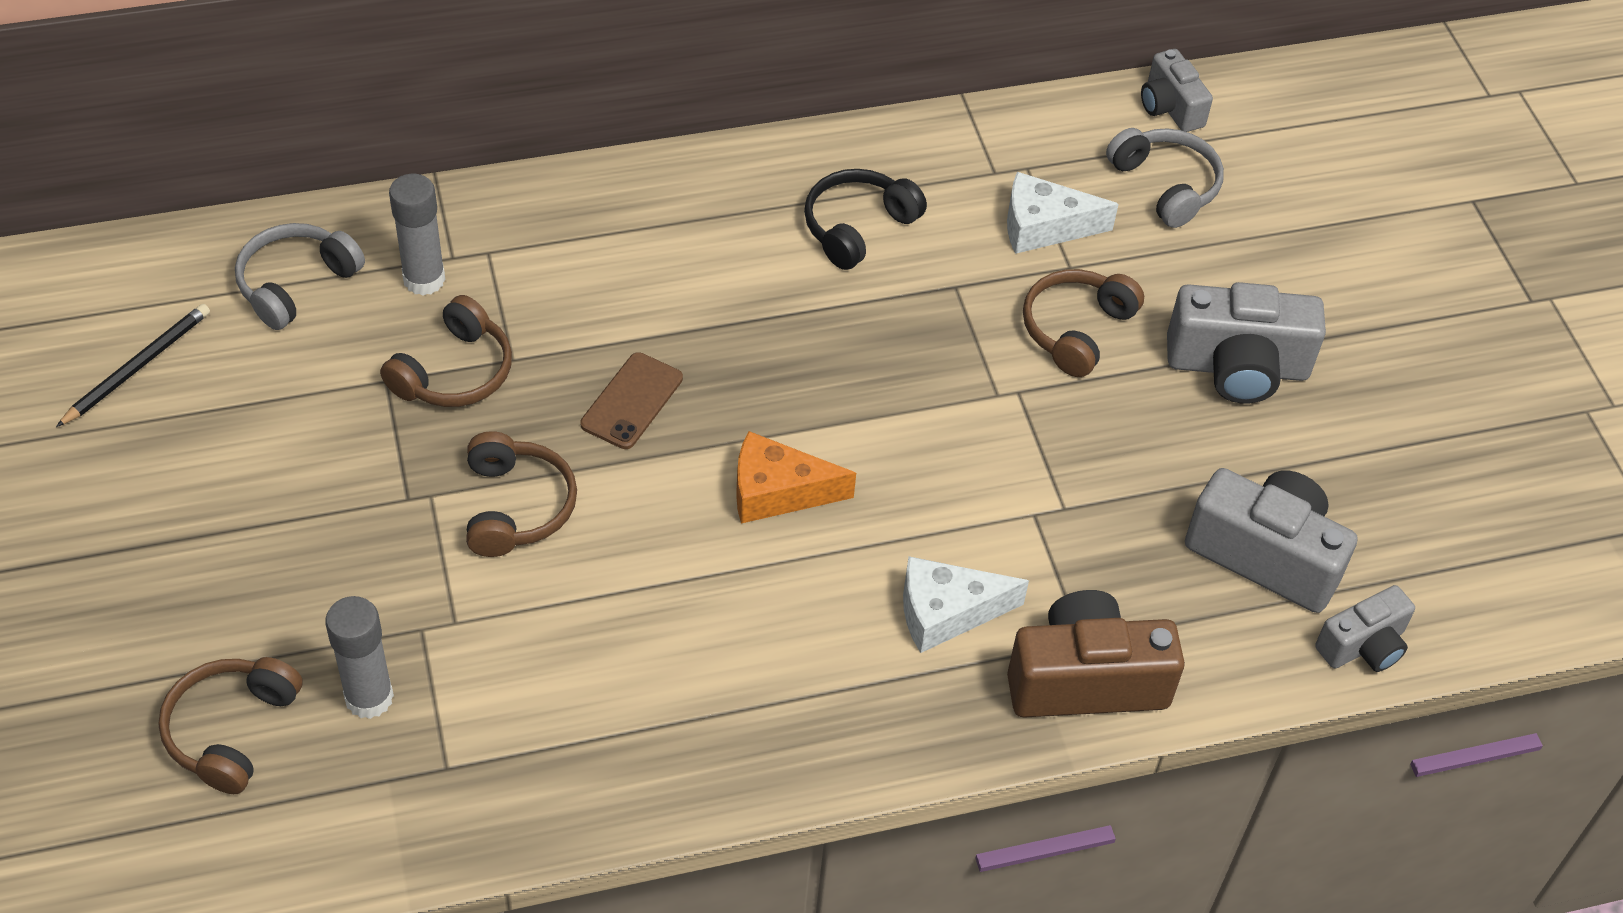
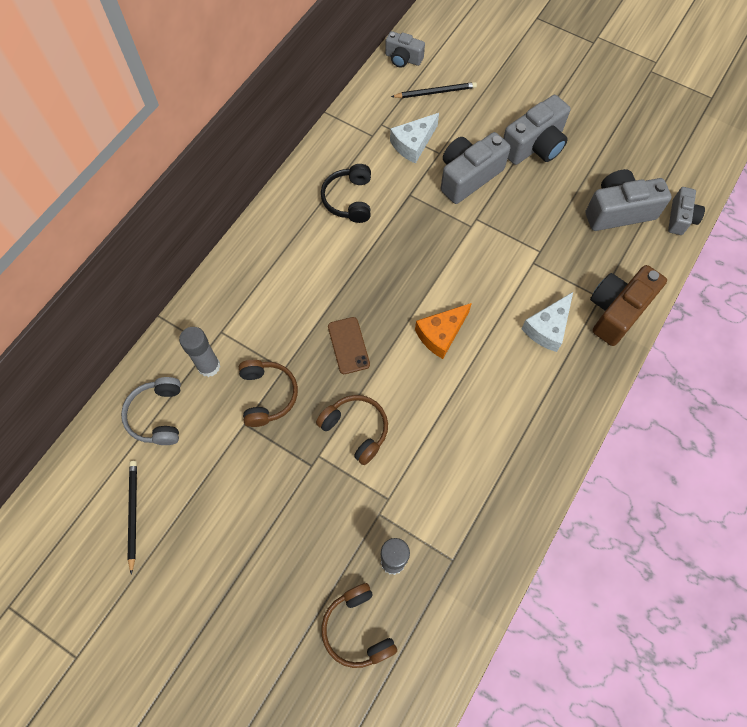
camera: 40 degrees left, 15 degrees up
brown headphones [1023,269,1144,377] -> grey camera [441,132,510,204]
grey headphones [1106,128,1224,228] -> black pencil [391,82,477,98]

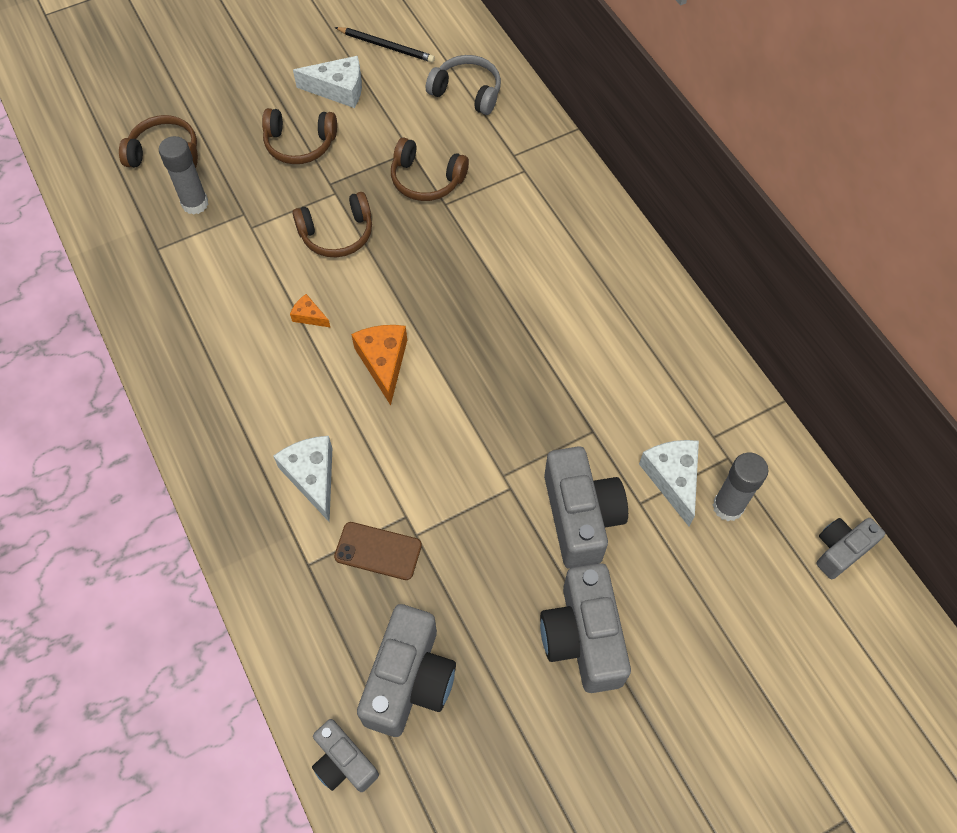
camera: 120 degrees right, 5 degrees down
grey glue stick [179,327,221,377] -> grey glue stick moved to [713,453,769,521]
black headphones [321,164,371,223] -> none
brown phone [328,317,370,374] -> brown phone moved to [334,522,422,580]
black pencil [391,82,477,98] -> none
brown camera [590,265,667,346] -> none
none -> brown headphones [262,108,337,164]
none -> orange cheese [290,294,331,328]
none -> white cheese [293,56,362,108]

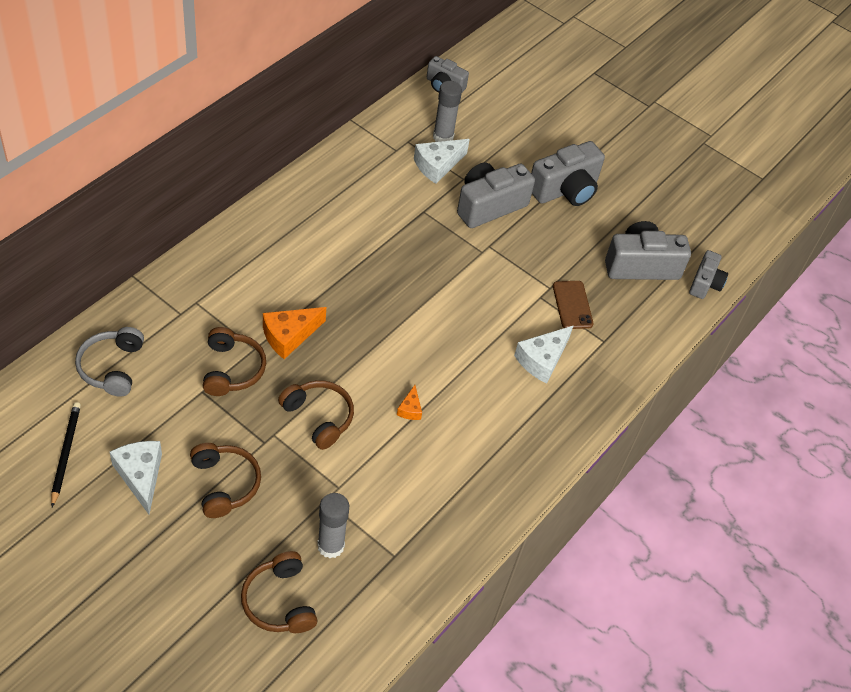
camera: 120 degrees left, 10 degrees down
orange cheese [351,325,407,405] -> orange cheese moved to [263,307,326,359]

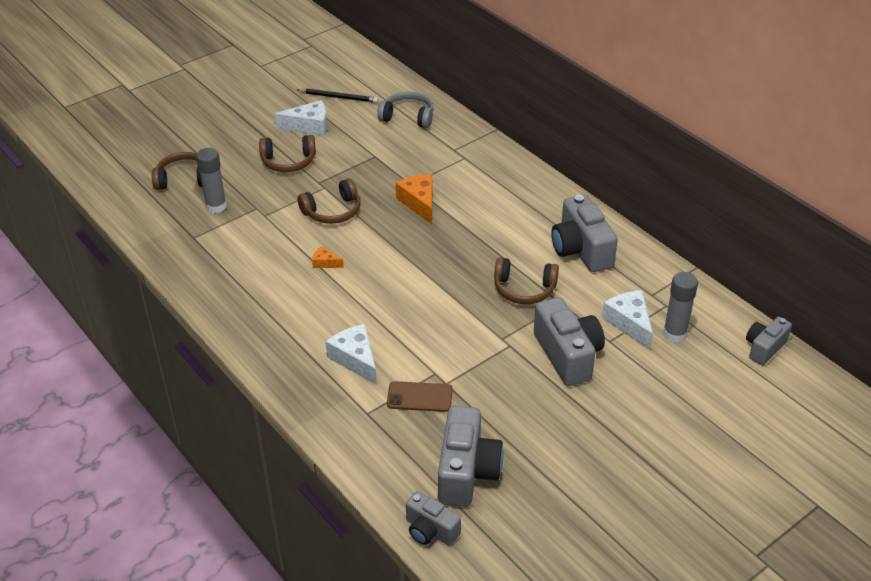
camera: 110 degrees right, 10 degrees down
brown headphones [203,327,266,396] -> brown headphones moved to [494,257,559,304]
grey camera [531,141,605,206] -> grey camera moved to [551,194,618,272]

